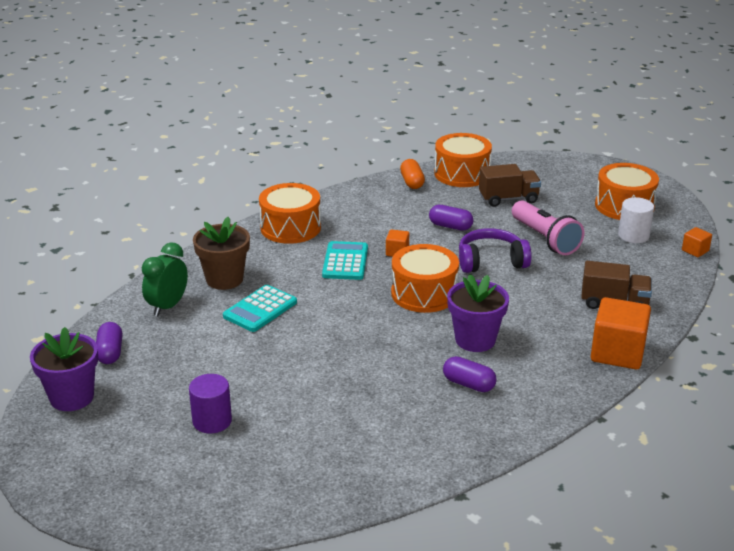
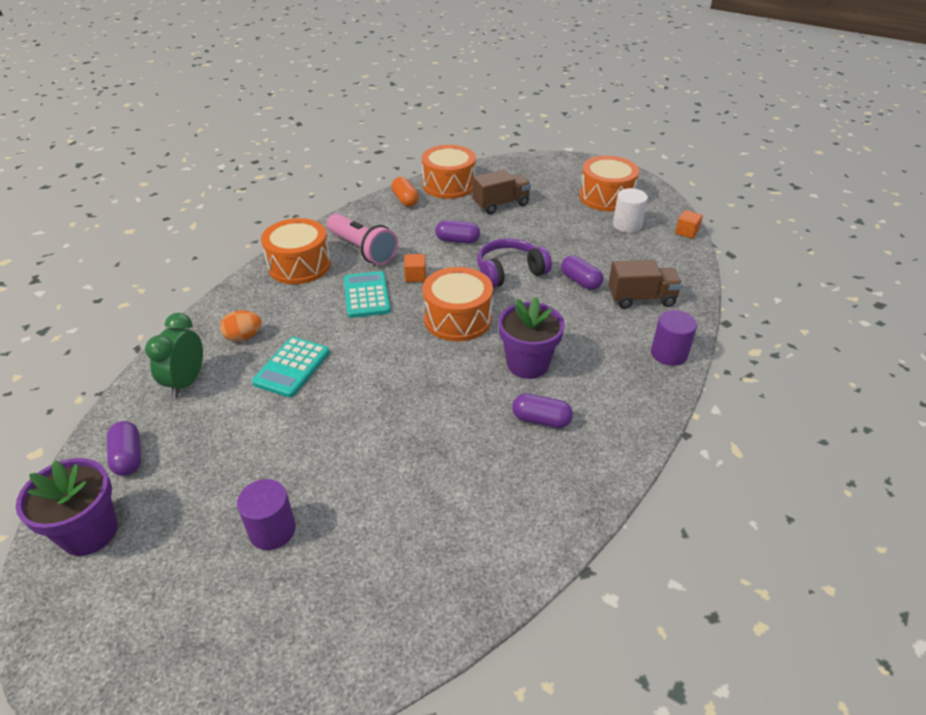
camera: 15 degrees left, 10 degrees up
brown flower pot [193,217,250,290] -> orange egg [220,310,262,341]
pink flashlight [512,200,585,255] -> pink flashlight moved to [327,214,398,265]
orange cube [591,297,651,369] -> purple cylinder [651,310,697,366]
none -> purple capsule [561,256,603,290]

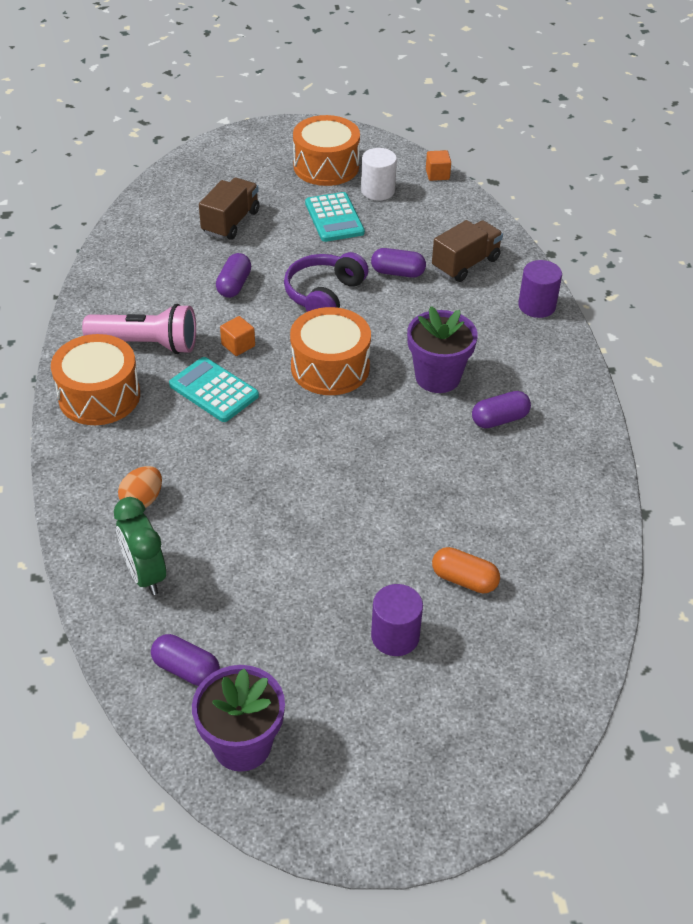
camera: 40 degrees left, 5 degrees up
turquoise calculator [252,337,330,398] -> turquoise calculator moved to [305,192,365,242]
orange capsule [391,177,419,207] -> orange capsule moved to [432,547,500,593]
orange drum [422,145,476,199] -> none
purple capsule [435,220,480,243] -> purple capsule turned 45 degrees counterclockwise [216,253,251,298]

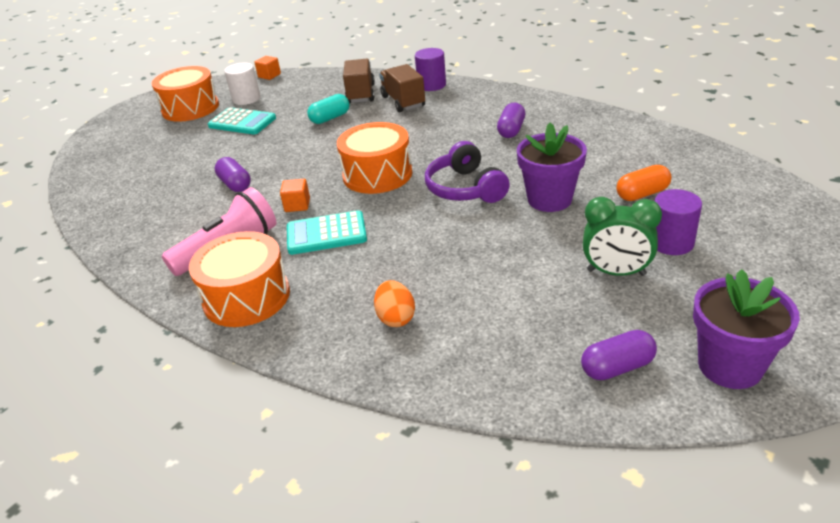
camera: 45 degrees left, 10 degrees down
green clock [114,497,166,595] -> green clock moved to [583,197,662,276]
brown truck [199,178,260,240] -> brown truck moved to [379,64,425,112]
purple headphones [284,252,368,312] -> purple headphones moved to [425,141,510,203]
purple capsule [371,248,426,278] -> turquoise capsule [307,94,350,124]
purple flower pot [407,306,478,393] -> purple flower pot moved to [517,122,587,212]

